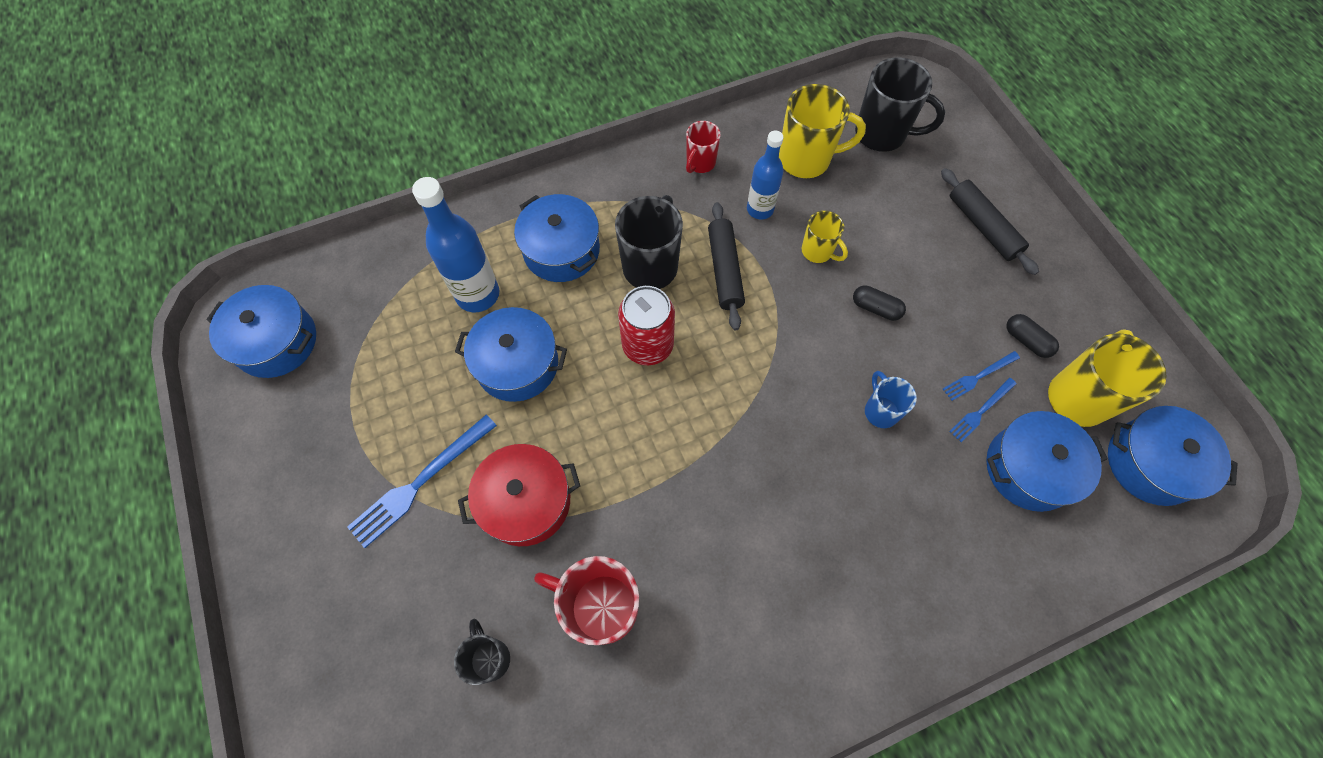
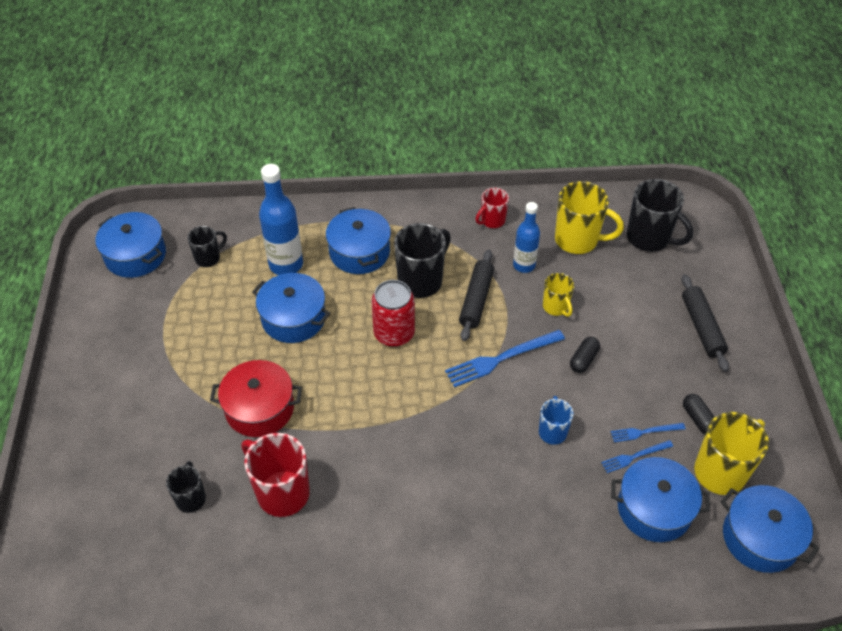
camera: 20 degrees right, 15 degrees down
blue fork [347,415,497,548] -> blue fork moved to [445,330,565,387]
black capsule [853,285,906,321] -> black capsule turned 75 degrees clockwise [570,337,600,373]
none -> black mug [187,226,227,267]

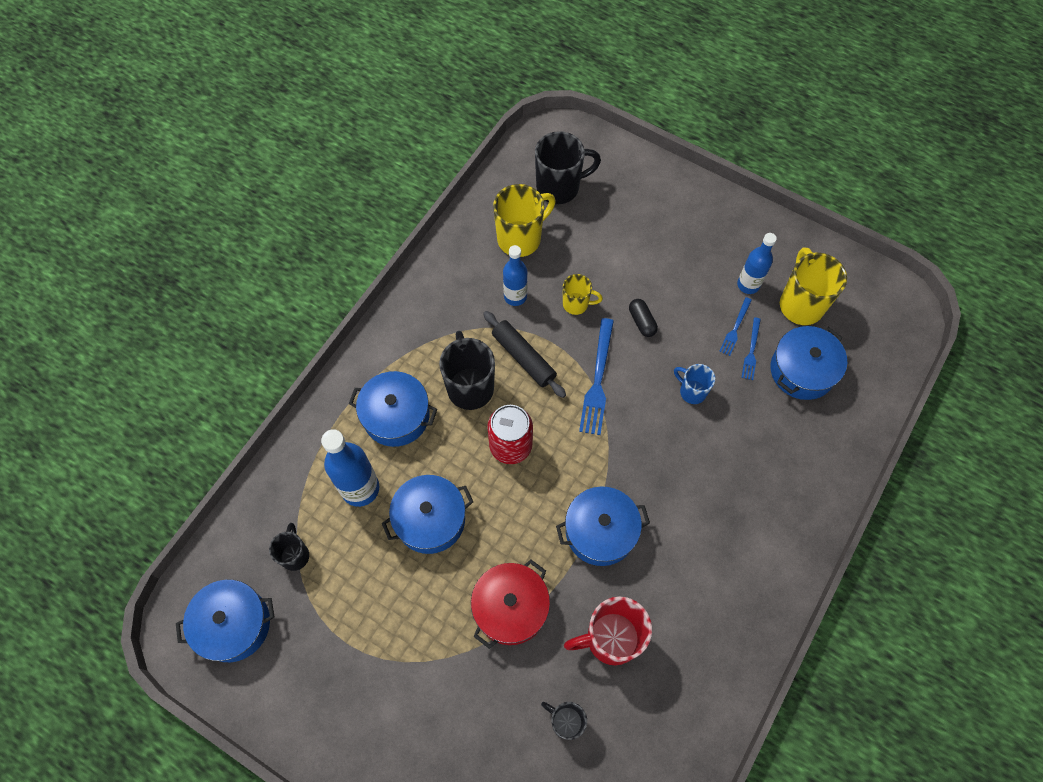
camera: 55 degrees left, 15 degrees up
red mug [476,188,509,228] -> none
black rolling pin [681,274,729,372] -> none
black capsule [683,394,715,434] -> blue bottle [737,233,777,294]
blue pot [721,485,819,573] -> blue pot moved to [556,487,650,566]

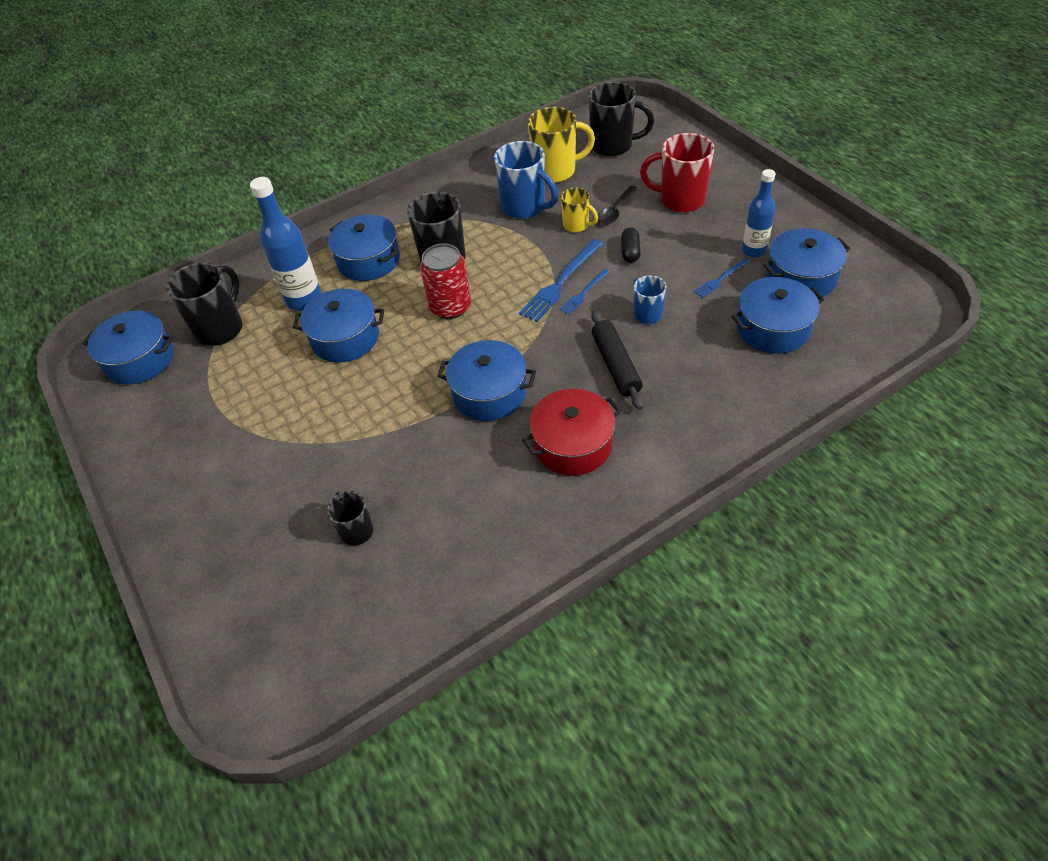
camera: 30 degrees right, 15 degrees down
black mug [269,523,309,571] -> black mug [166,262,243,346], size x1.75
red pot [471,560,550,649] -> red pot moved to [522,389,622,476]
black rolling pin [483,311,566,398] -> black rolling pin moved to [591,310,644,410]
blue bottle [503,245,528,306] -> blue mug [494,141,558,219]
red mug [564,597,652,665] -> red mug moved to [640,133,715,213]
blue fork [741,317,761,380] -> blue fork moved to [560,269,610,315]
yellow mug [780,248,847,325] -> blue pot [763,228,851,297]
none -> black spoon [598,186,637,225]

